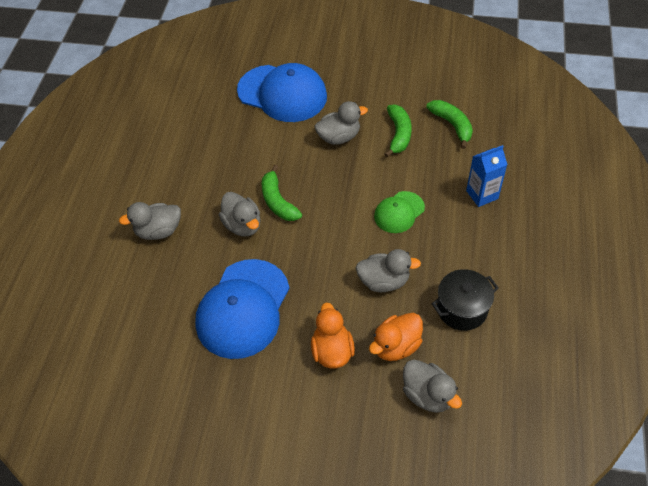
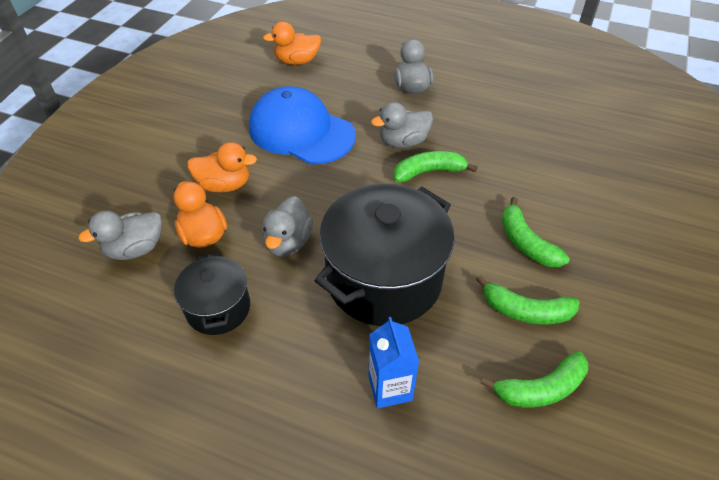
camera: 100 degrees right, 5 degrees down
blue cap [237,63,327,122] -> none
grey duck [315,101,368,145] -> green banana [502,197,570,267]
green cap [374,191,425,233] -> black pot [314,184,455,326]
none -> orange duck [263,22,321,65]

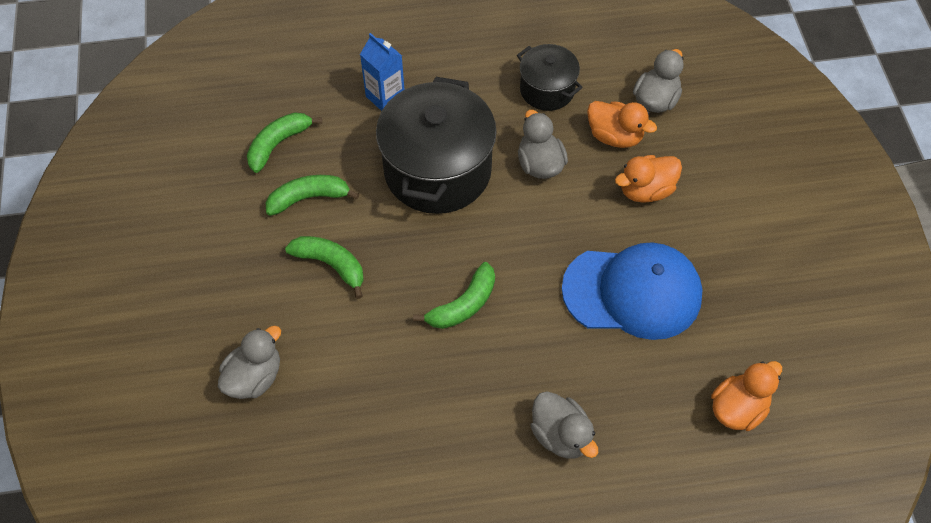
camera: 150 degrees right, 10 degrees up
grey duck [371,102,433,148] -> grey duck moved to [218,326,281,399]

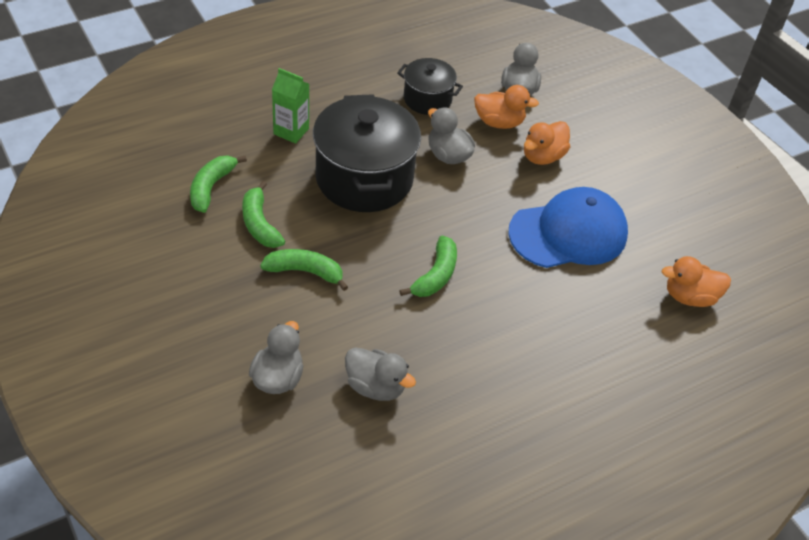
camera: 25 degrees left, 10 degrees down
green banana [266,175,359,216] -> green banana turned 75 degrees counterclockwise [242,181,285,248]
blue carton [360,33,404,111] -> green carton [272,68,309,144]
grey duck [530,391,598,459] -> grey duck moved to [345,347,416,401]
orange duck [711,361,782,431] -> orange duck turned 120 degrees counterclockwise [662,256,731,307]

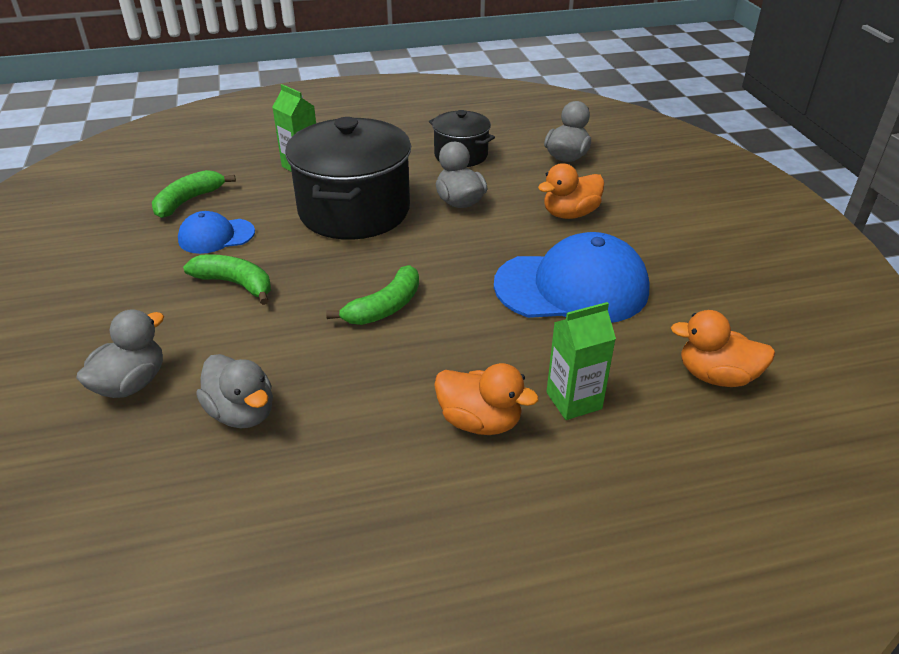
camera: 20 degrees right, 10 degrees down
green banana [242,181,285,248] -> blue cap [178,211,255,254]
orange duck [474,85,539,129] -> orange duck moved to [434,363,539,435]
none -> green carton [546,302,616,420]

